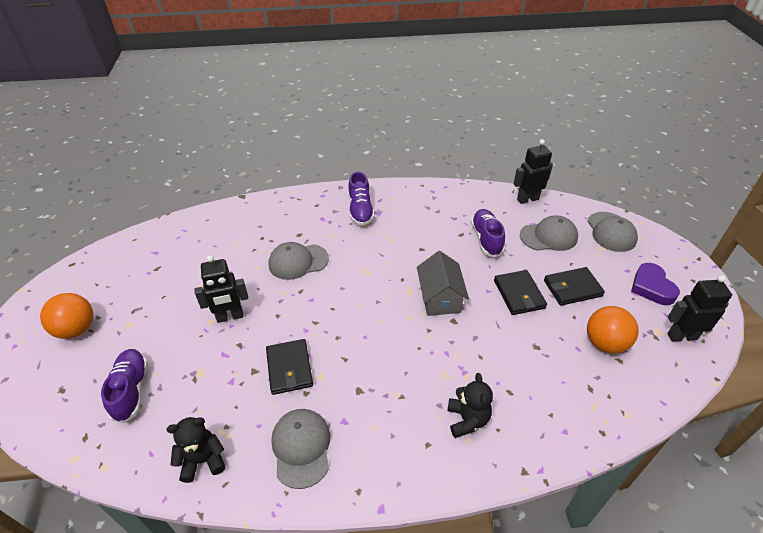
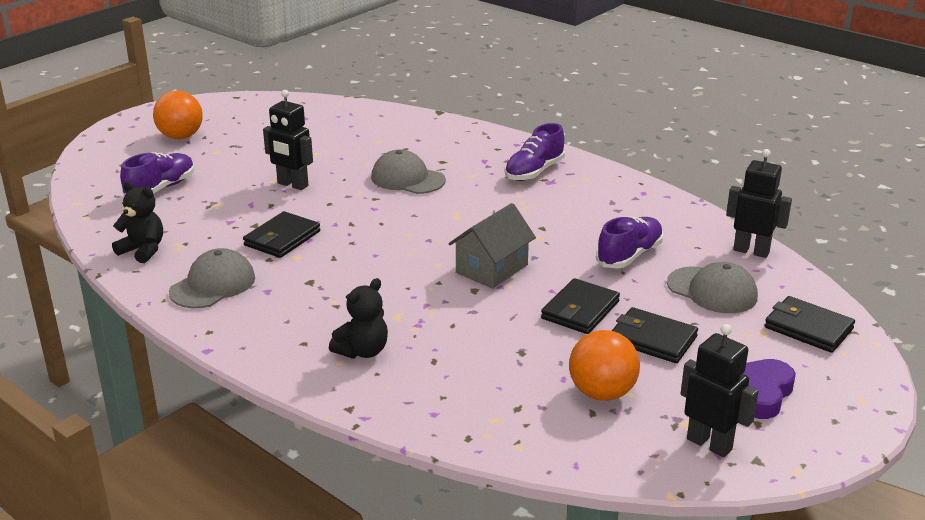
camera: 45 degrees right, 15 degrees down
grey cap [587,212,638,252] -> black wallet [764,296,855,353]

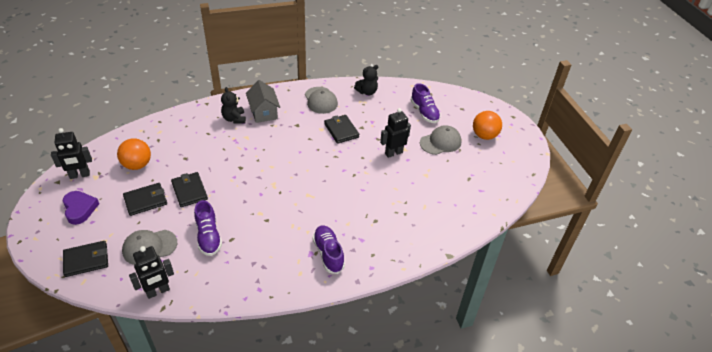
camera: 120 degrees right, 15 degrees up
grey cap [371,149,446,194] -> grey cap moved to [420,125,462,155]
grey house [449,203,536,289] -> grey house moved to [246,80,280,123]

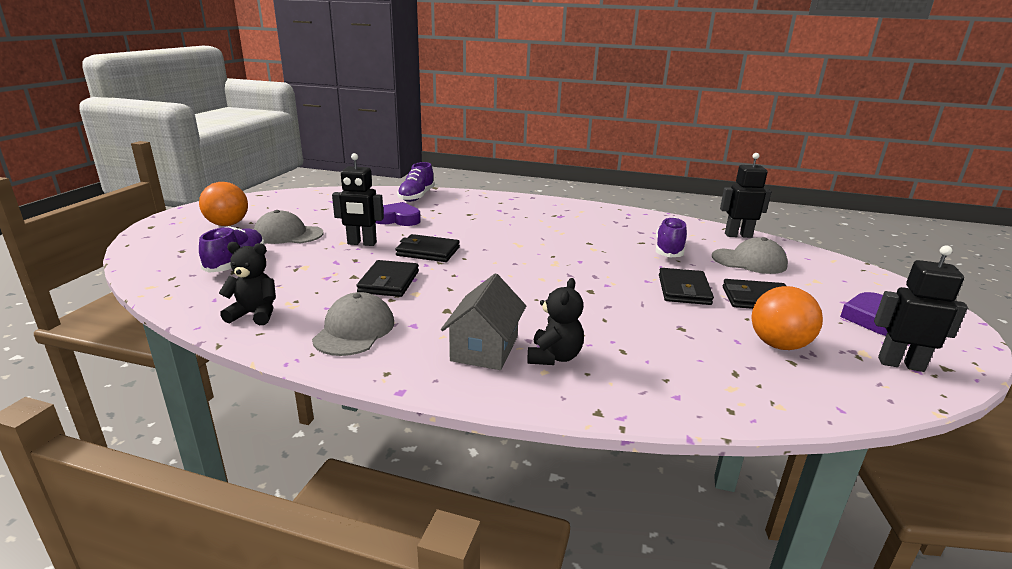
camera: 145 degrees left, 20 degrees down
black wallet [63,241,108,277] -> black wallet moved to [396,234,460,262]
purple shoe [313,225,345,274] -> purple shoe moved to [397,162,435,202]
none -> purple heart [375,202,421,226]

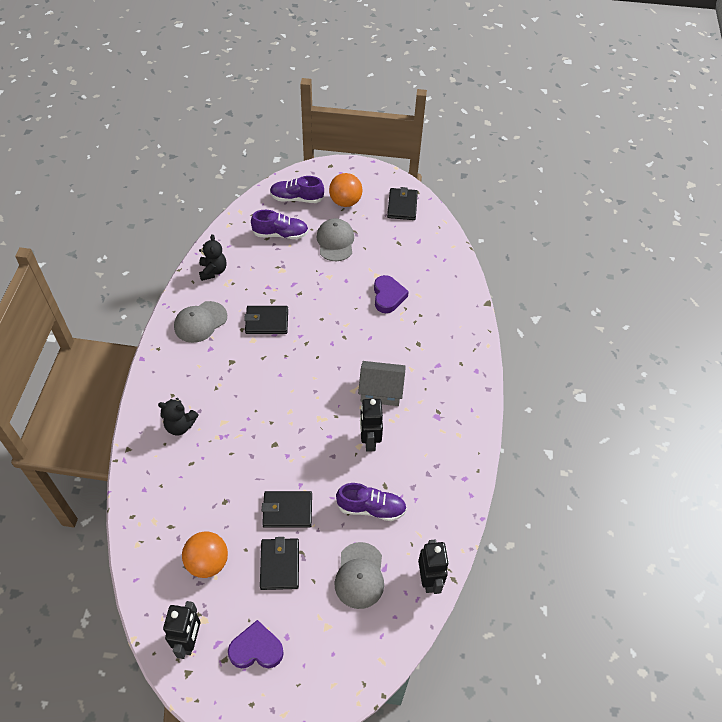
camera: 80 degrees right, 30 degrees up
grey cap [312,292,394,356] -> grey cap turned 135 degrees clockwise [174,301,227,343]
black robot [332,153,384,246] -> black robot moved to [360,399,383,452]
black wallet [396,234,460,262] -> black wallet moved to [387,187,418,220]
purple shoe [397,162,435,202] -> purple shoe moved to [270,176,324,203]
grey house [441,274,526,370] -> grey house moved to [358,361,406,406]

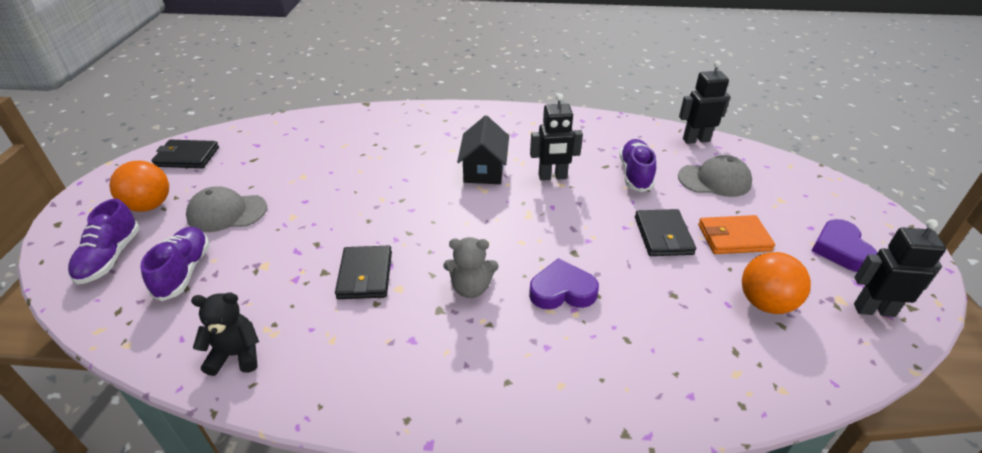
camera: 90 degrees left, 15 degrees down
black teddy bear [158,398,199,435] -> none
grey cap [174,301,227,343] -> none
black wallet [260,537,299,590] -> orange wallet [698,215,775,254]
grey house [358,361,406,406] -> black house [457,115,509,184]
purple heart [374,275,409,313] -> purple heart moved to [529,258,599,310]
none -> grey teddy bear [444,237,498,298]

